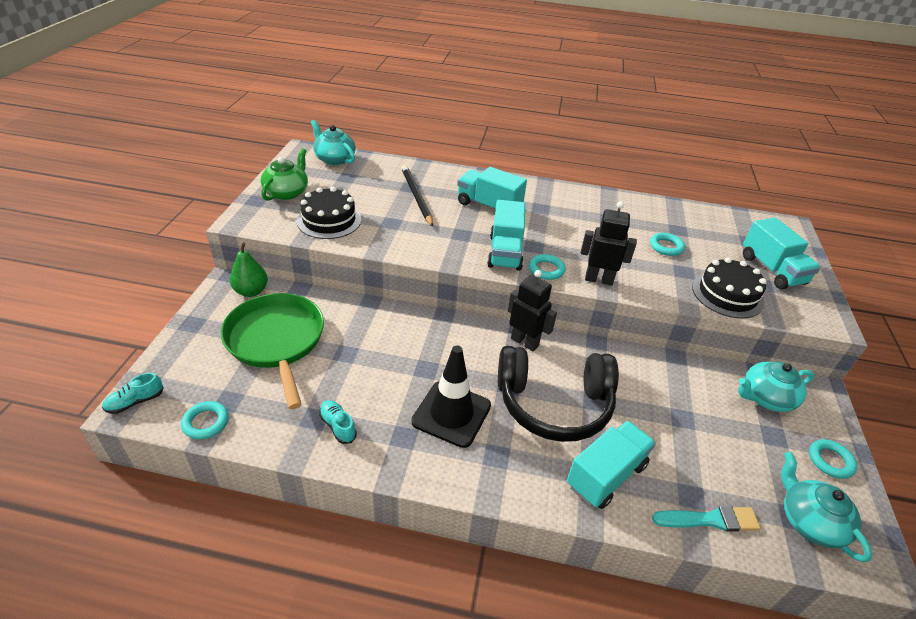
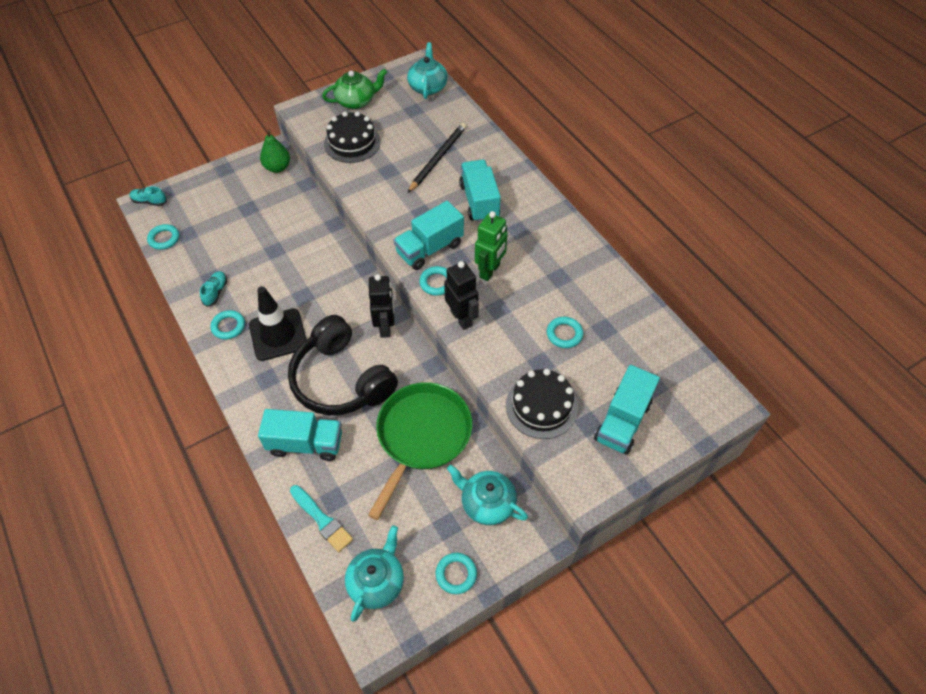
camera: 50 degrees right, 15 degrees up
green pan [221,293,324,409] -> green pan moved to [368,382,472,520]
none -> turquoise ring [210,310,245,340]
none -> green robot [475,211,507,281]

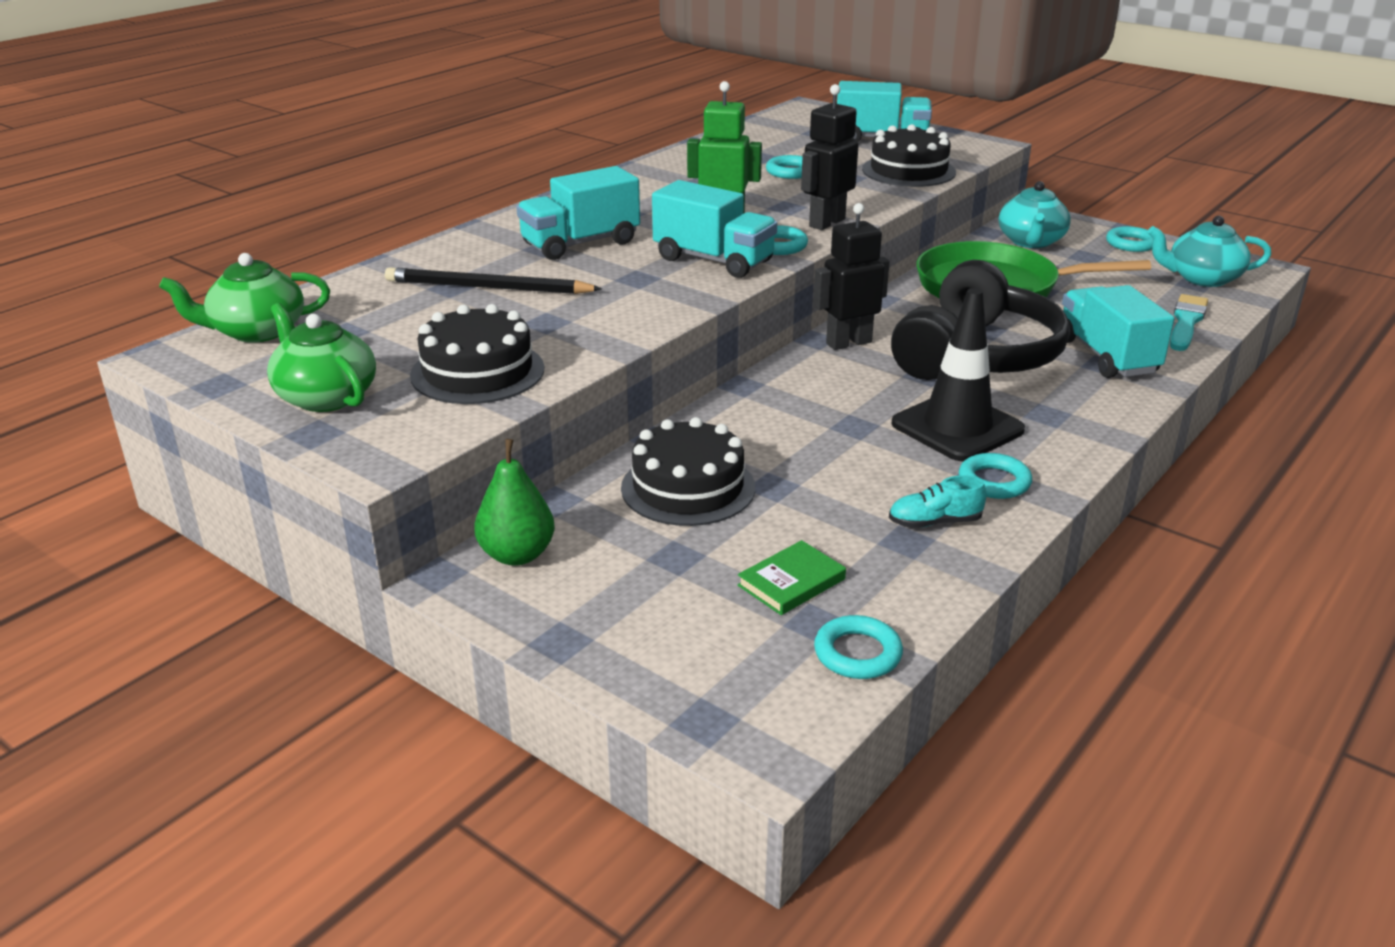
camera: 110 degrees left, 25 degrees down
turquoise shoe [129,186,167,206] -> none
turquoise teapot [407,42,448,99] -> green teapot [159,253,330,343]
none -> black cake [621,417,755,526]
none -> green book [738,540,846,615]

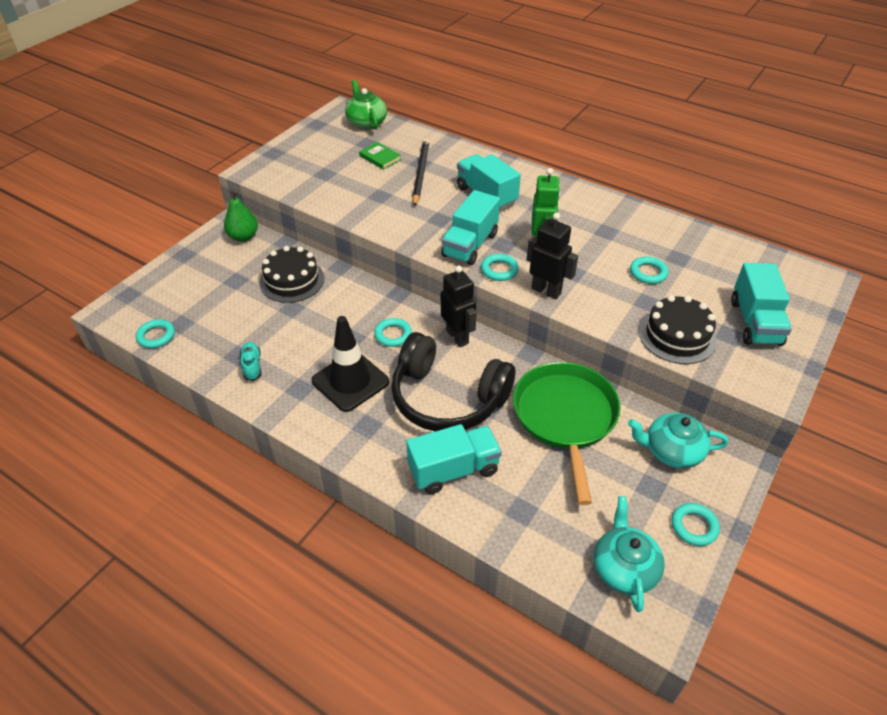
camera: 85 degrees right, 15 degrees up
green teapot [267,303,376,412] -> none
black cake [410,304,544,404] -> none
green book [738,540,846,615] -> green book moved to [359,142,401,170]
turquoise ring [959,453,1032,499] -> turquoise ring moved to [374,318,412,347]
turquoise brush [1170,294,1208,351] -> none

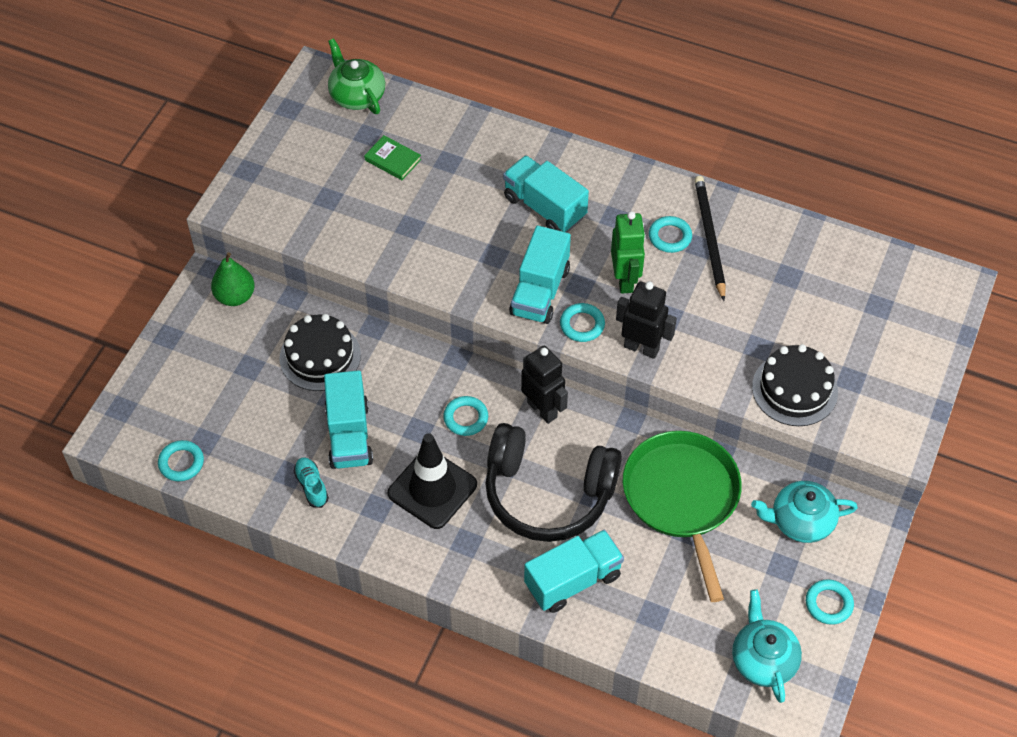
camera: 10 degrees left, 10 degrees up
black pencil [412,139,429,207] -> black pencil moved to [695,176,726,301]
turquoise ring [630,256,669,284] -> turquoise ring moved to [649,216,692,253]
turquoise truck [731,263,792,346] -> turquoise truck moved to [324,370,373,469]

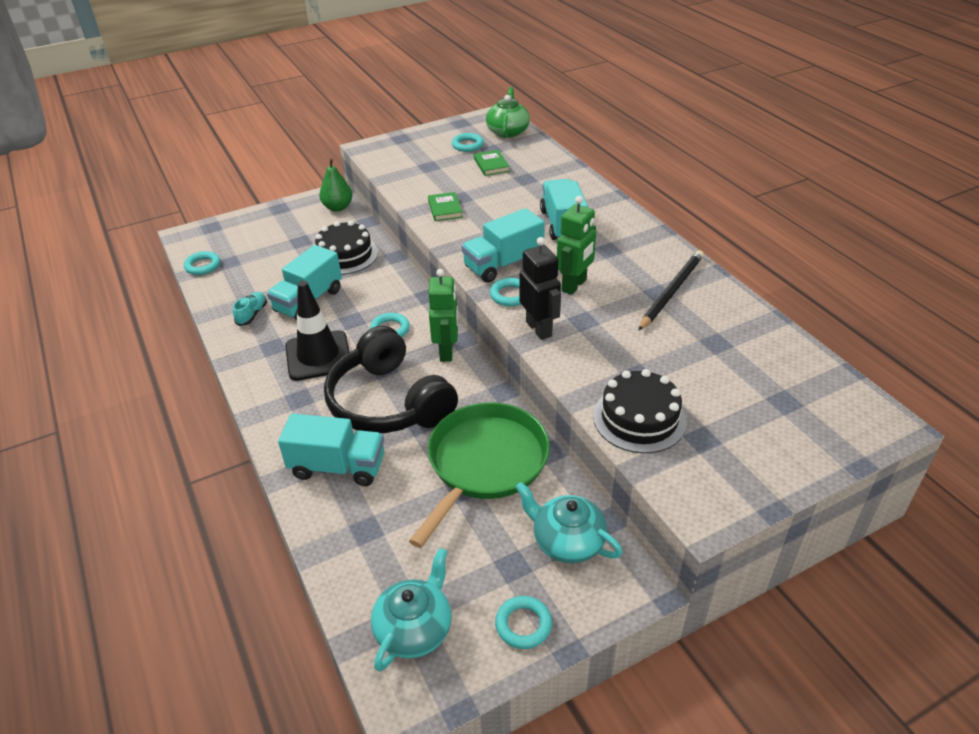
camera: 40 degrees right, 15 degrees down
black robot [521,346,568,424] -> green robot [429,269,458,362]
turquoise ring [649,216,692,253] -> turquoise ring moved to [452,133,484,152]
none -> green book [428,192,463,221]

